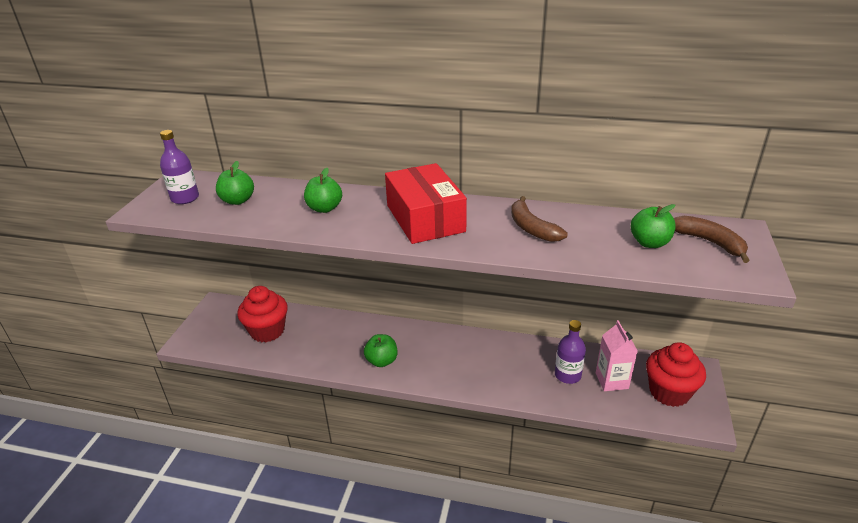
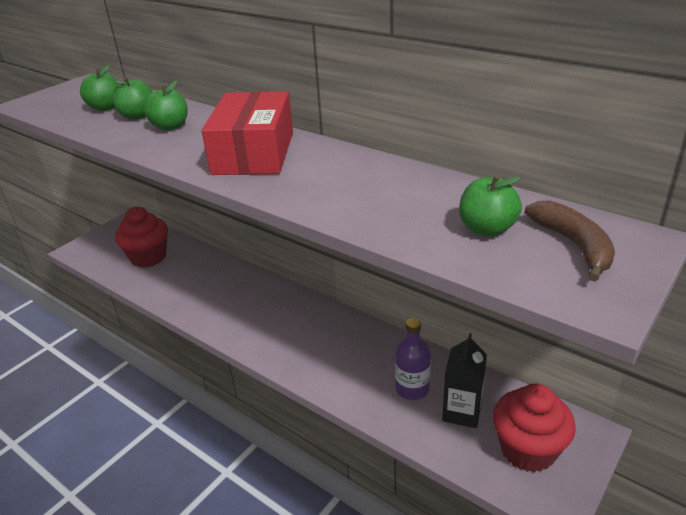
camera: 25 degrees right, 0 degrees up
purple bottle [160,130,199,204] -> none
green apple [364,334,397,367] -> green apple moved to [112,78,153,120]
brown banana [511,196,568,242] -> none
pink carton [596,320,638,391] -> black carton [442,333,487,428]

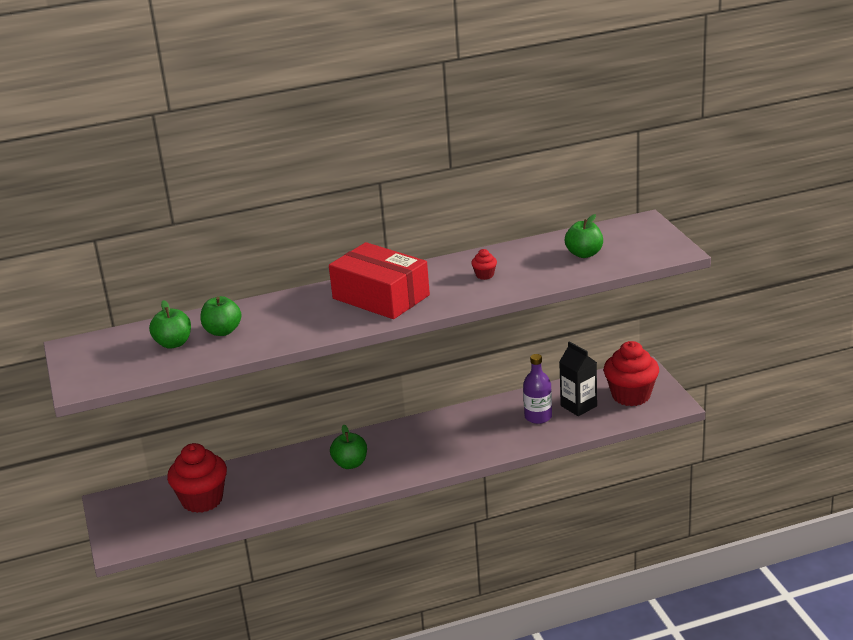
camera: 55 degrees left, 5 degrees down
green apple [144,80,188,131] -> green apple moved to [330,425,367,469]
brown banana [525,201,615,282] -> none
none -> red cupcake [471,249,497,280]

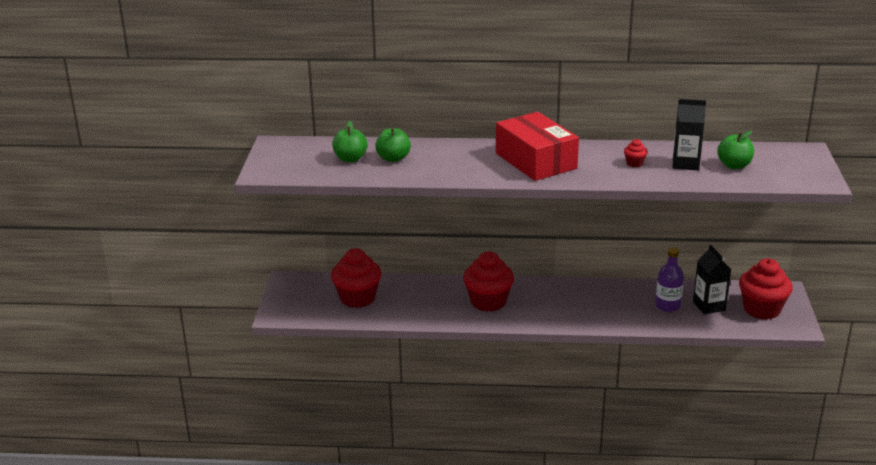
camera: 20 degrees right, 0 degrees up
green apple [330,425,367,469] -> red cupcake [463,252,514,312]
none -> black carton [673,99,706,170]

